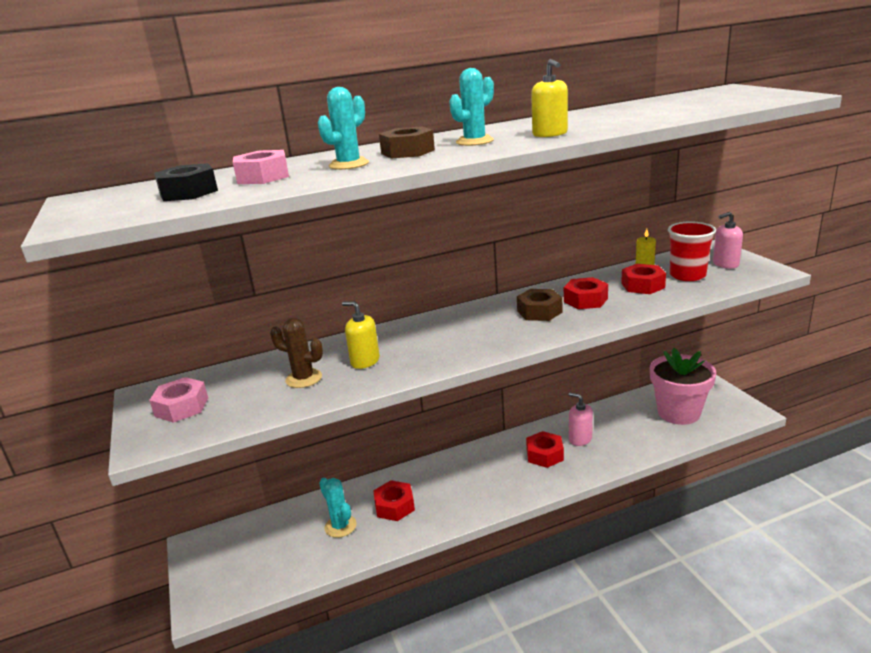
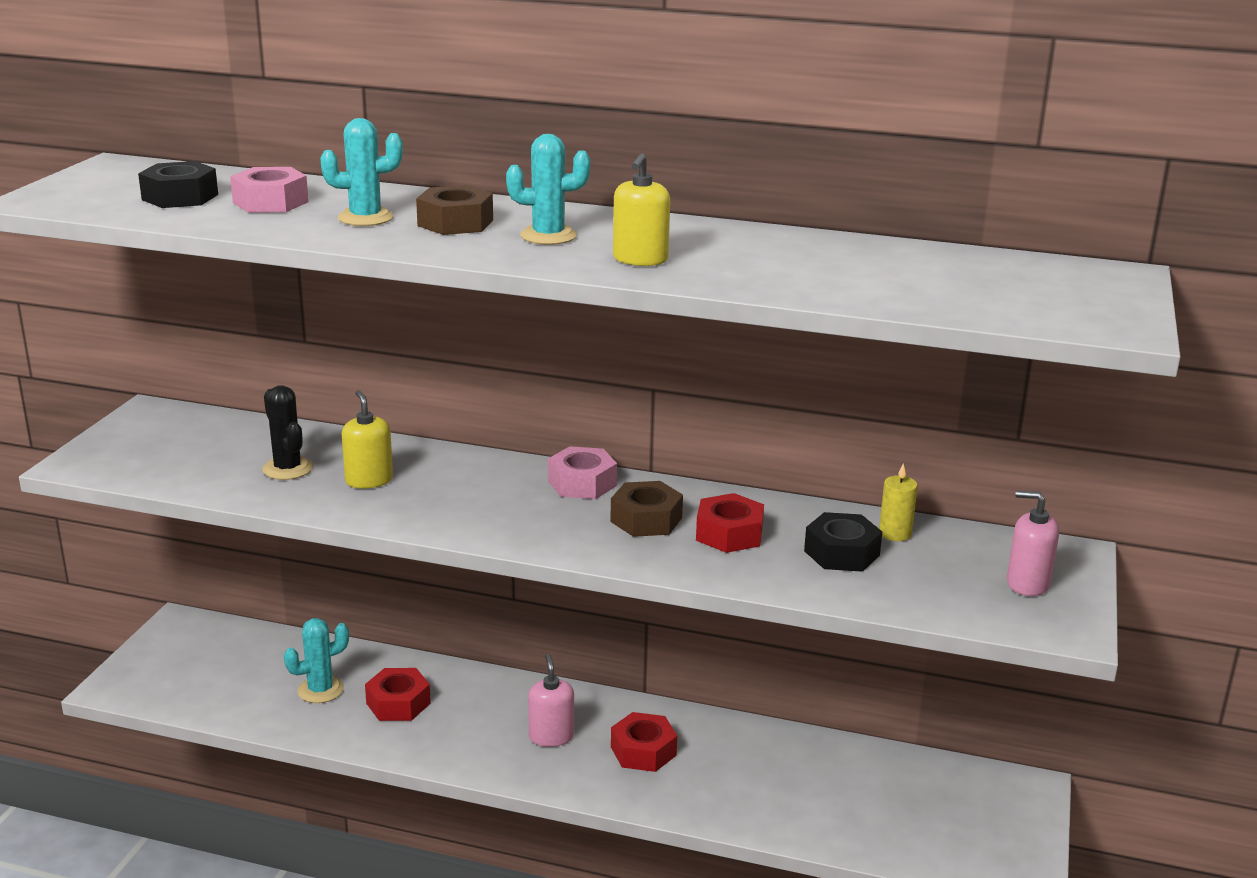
camera: 35 degrees right, 0 degrees up
pink nut [149,377,208,423] -> pink nut moved to [548,446,617,499]
brown cactus [270,318,323,388] -> black cactus [262,385,313,480]
turquoise cactus [319,478,357,538] -> turquoise cactus turned 60 degrees clockwise [284,618,349,703]
pink soap dispenser [569,393,593,446] -> pink soap dispenser moved to [528,654,574,747]
red nut [621,264,666,294] -> black nut [804,512,882,572]
pink flower pot [650,348,716,425] -> none
red cup [668,221,716,281] -> none

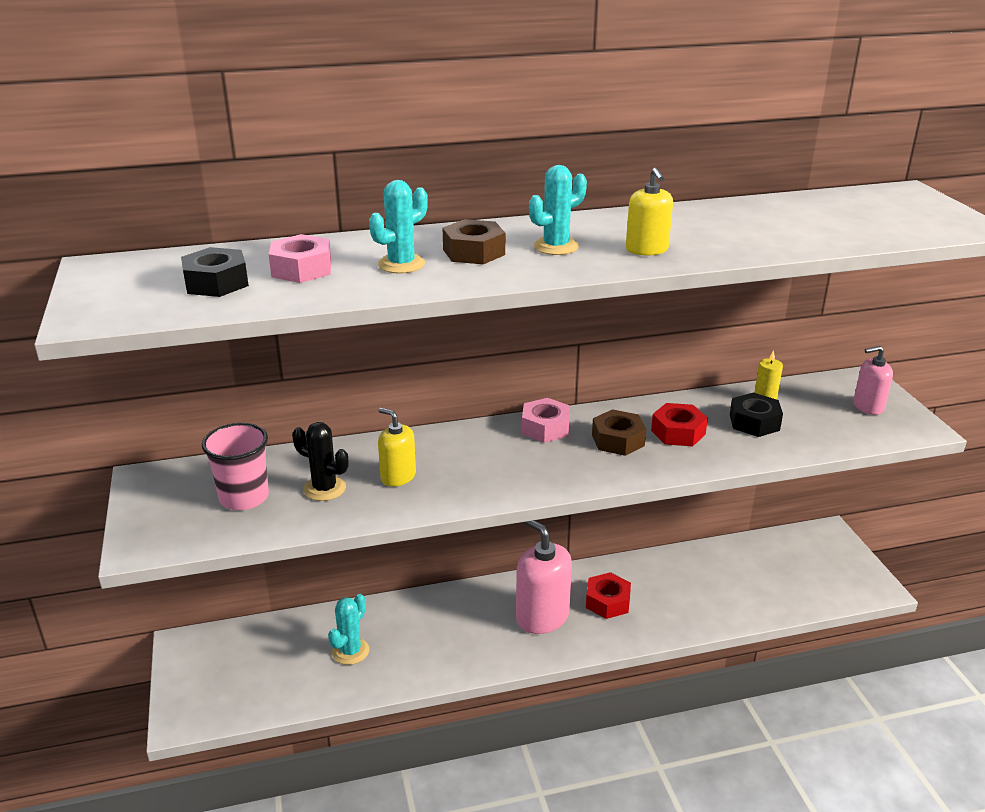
camera: 30 degrees left, 5 degrees up
red nut [365,668,431,721] -> none
pink soap dispenser [528,654,574,747] -> pink soap dispenser [516,520,572,634], size x1.71
none -> pink cup [202,423,269,510]

